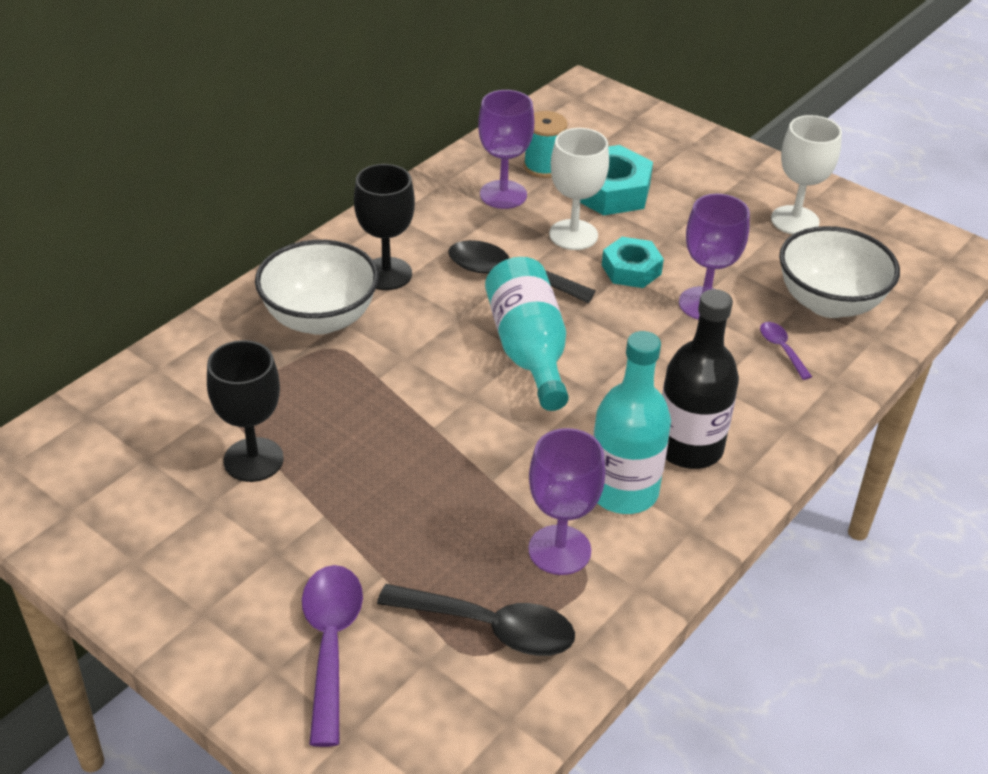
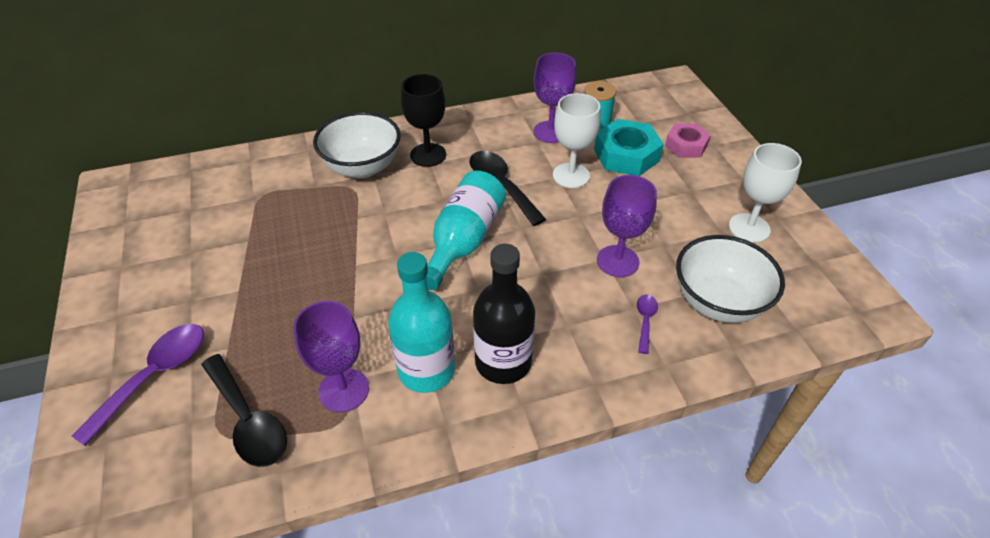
camera: 35 degrees right, 5 degrees up
black goblet [207,340,284,482] -> none
turquoise nut [602,237,664,288] -> none
none -> pink nut [665,123,711,158]

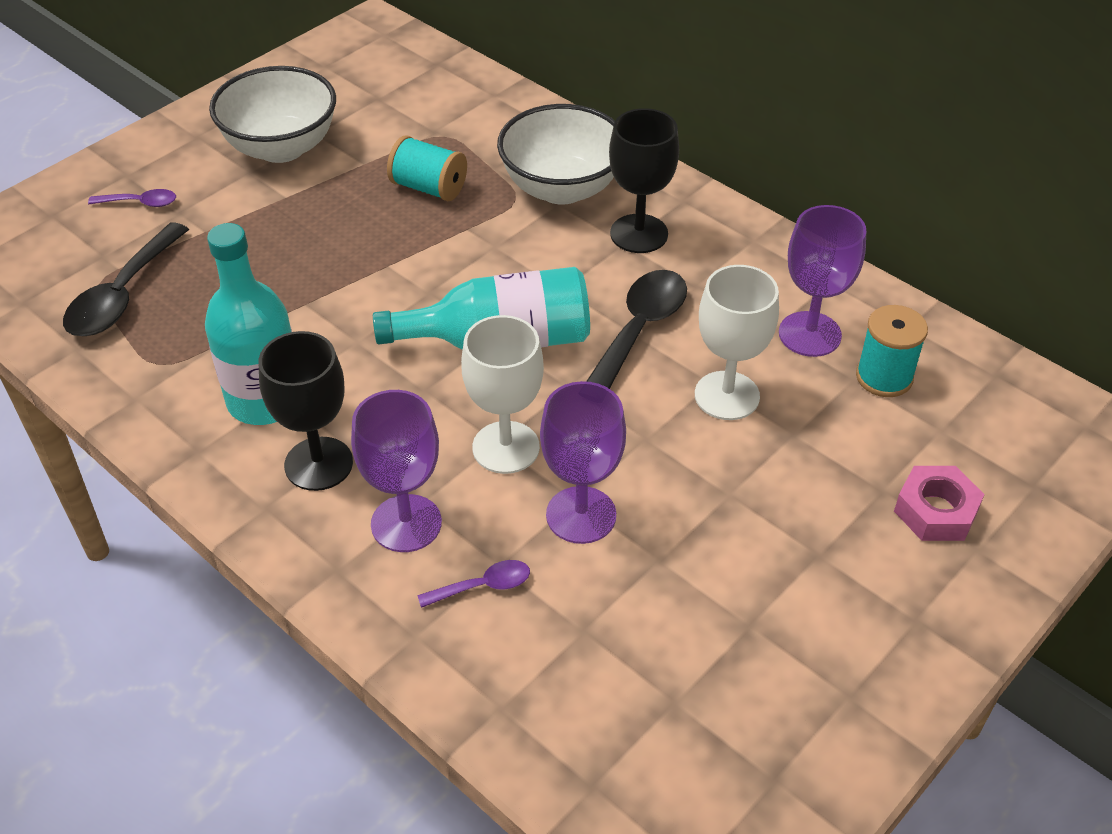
camera: 60 degrees right, 0 degrees up
purple spoon [72,324,204,446] -> purple spoon [88,189,176,207], size x0.51
purple goblet [293,301,369,412] -> purple goblet moved to [351,390,442,552]
black bottle [473,244,535,384] -> black goblet [259,331,353,491]
turquoise nut [594,119,664,176] -> none
white bowl [676,235,785,323] -> white bowl moved to [209,66,336,163]
white goblet [729,143,802,243] -> white goblet moved to [461,315,544,474]
none -> turquoise spool [387,135,467,201]

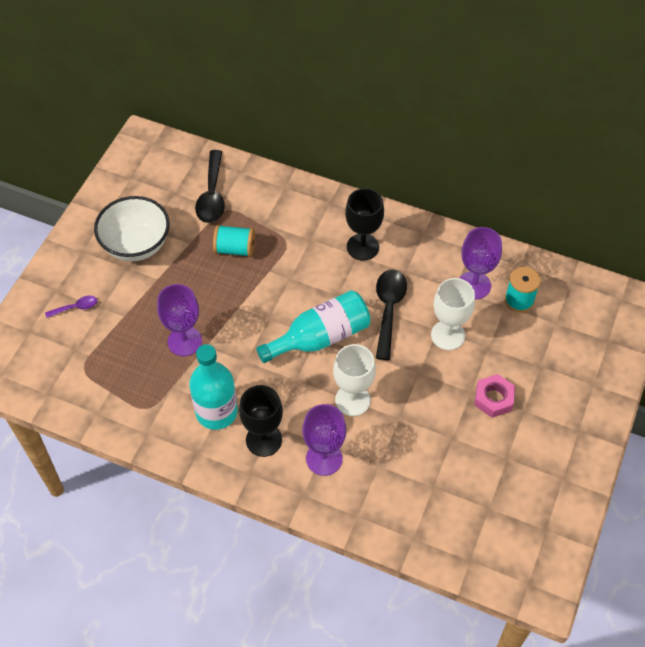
camera: 20 degrees left, 10 degrees up
black spoon [63,222,189,336] -> black spoon moved to [195,150,225,223]
purple spoon [417,560,530,608] -> none
white bowl [497,104,615,205] -> none
purple goblet [540,381,626,544] -> purple goblet moved to [157,284,202,356]
pink nut [894,466,985,541] -> pink nut moved to [474,374,515,418]

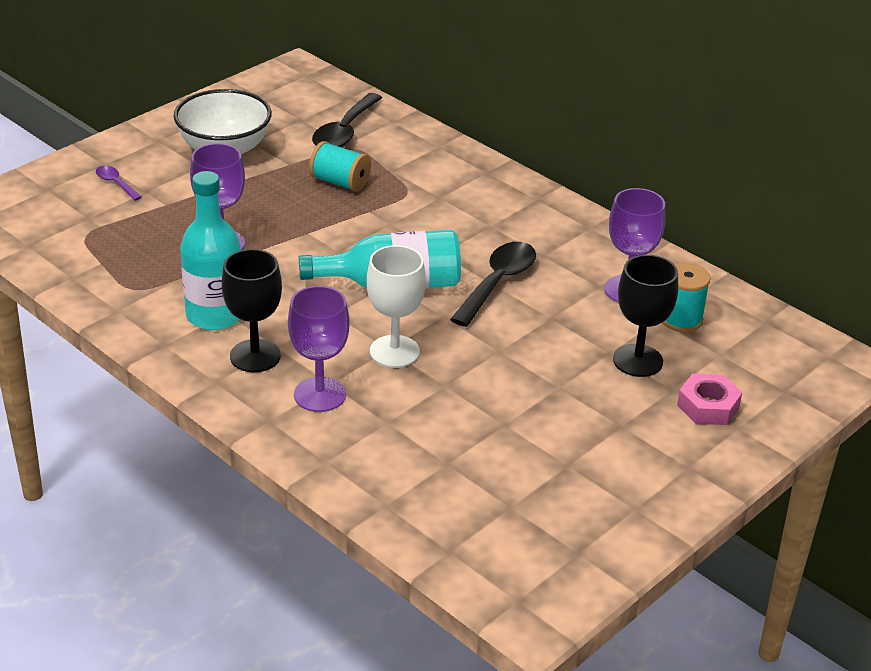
camera: 20 degrees right, 20 degrees down
purple spoon [45,296,97,318] -> purple spoon turned 135 degrees counterclockwise [96,166,142,201]
black goblet [345,188,384,261] -> black goblet moved to [613,255,678,377]
white goblet [431,278,475,350] -> none
pink nut [474,374,515,418] -> pink nut moved to [677,373,742,425]

